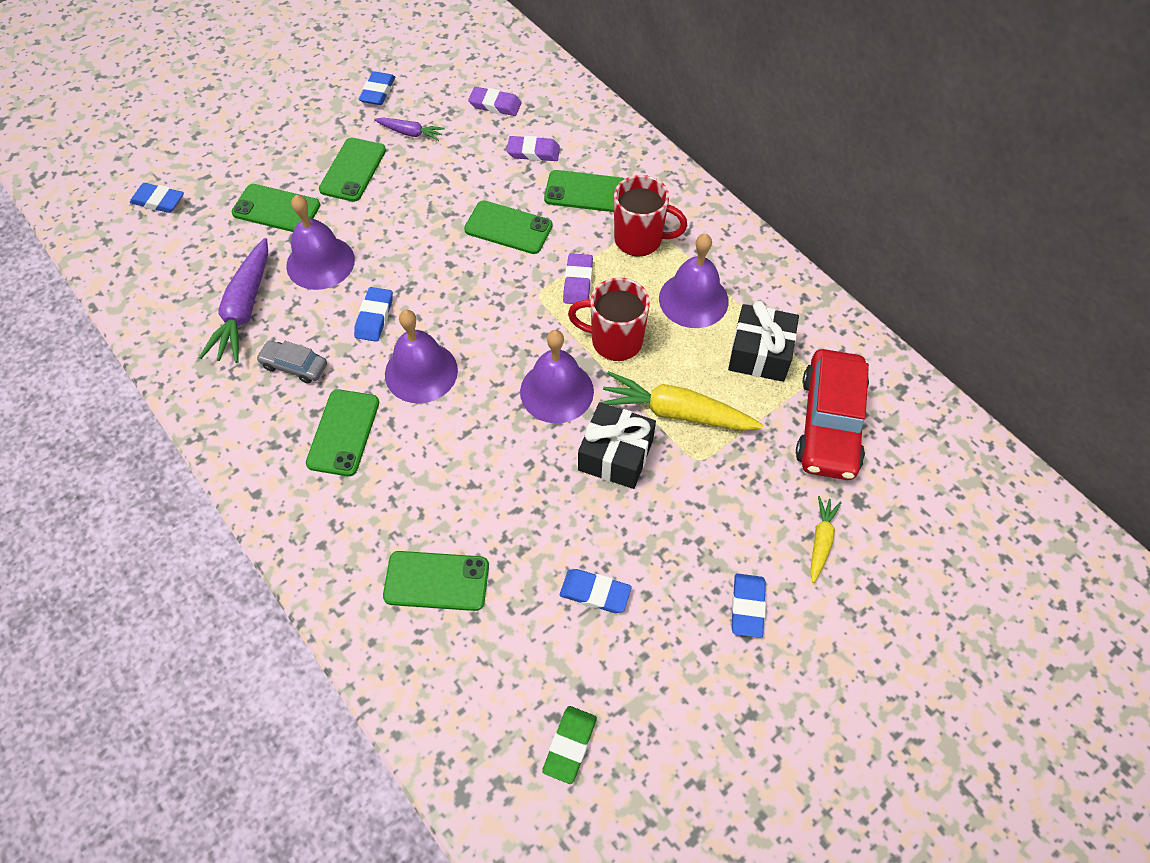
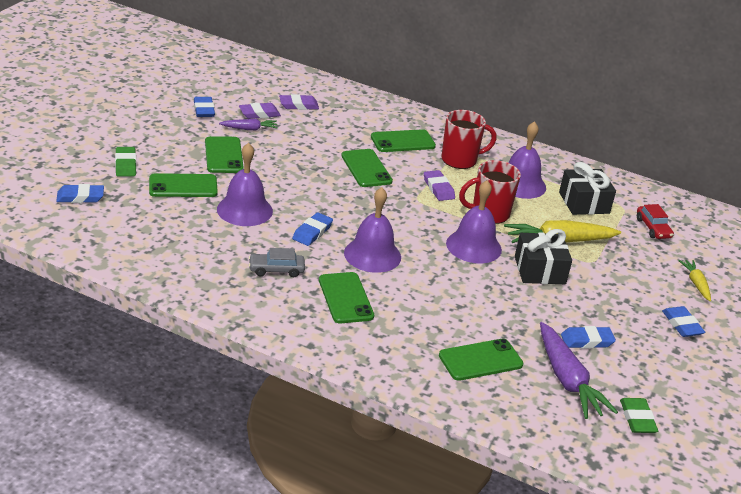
camera: 30 degrees left, 25 degrees down
purple carrot [199,238,268,363] -> purple carrot moved to [540,322,618,419]
blue eraser [354,287,393,342] -> blue eraser turned 45 degrees clockwise [292,212,333,246]
green phone [464,201,553,254] -> green phone turned 75 degrees clockwise [341,149,393,187]
purple eraser [507,136,560,161] -> purple eraser moved to [239,103,281,119]
red car [796,349,869,480] -> red car [637,204,674,239], size x0.50
none -> green eraser [115,147,136,177]

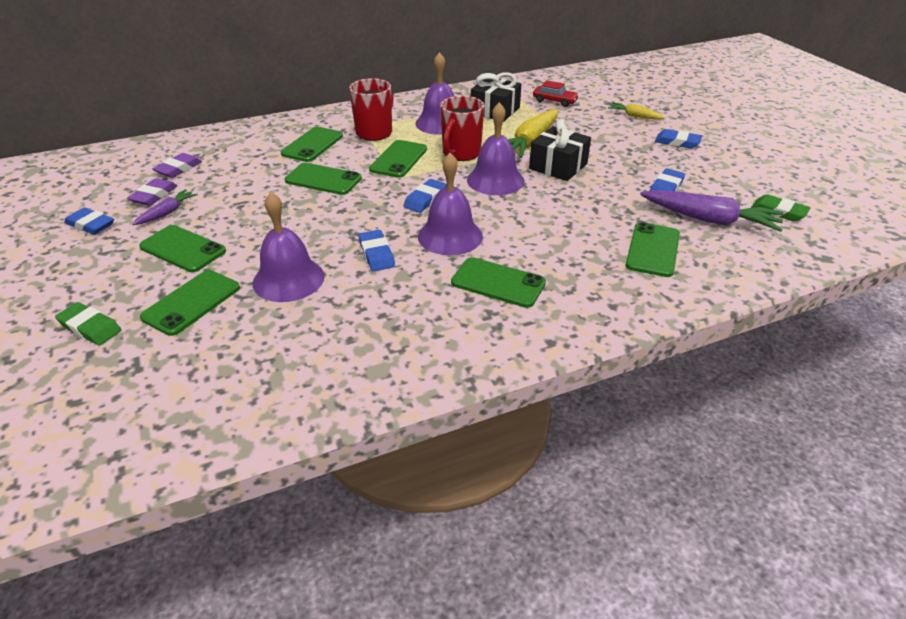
camera: 45 degrees left, 5 degrees up
blue eraser [56,184,104,203] -> blue eraser moved to [403,179,447,213]
grey car [249,248,305,277] -> none
purple eraser [424,170,455,201] -> green phone [369,140,427,178]

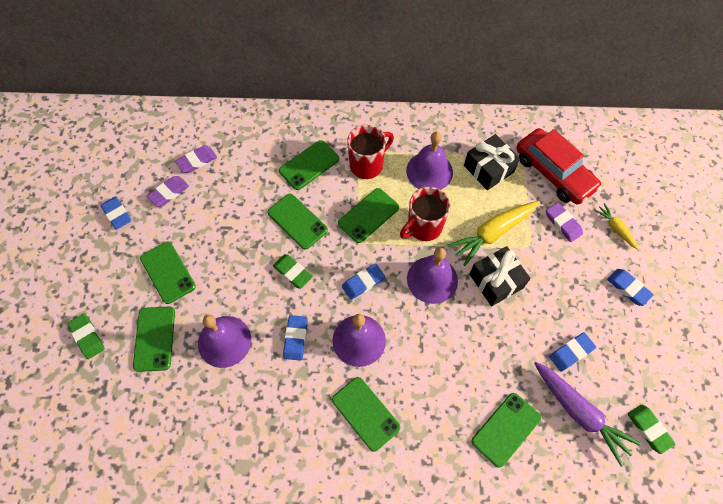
camera: 25 degrees right, 25 degrees up
purple carrot [132,189,198,225] -> none
green phone [140,270,240,336] -> green phone turned 60 degrees counterclockwise [133,306,175,372]
red car [533,80,579,107] -> red car [516,128,602,205], size x2.00
none -> green eraser [273,254,313,289]
none -> purple eraser [546,203,583,242]

